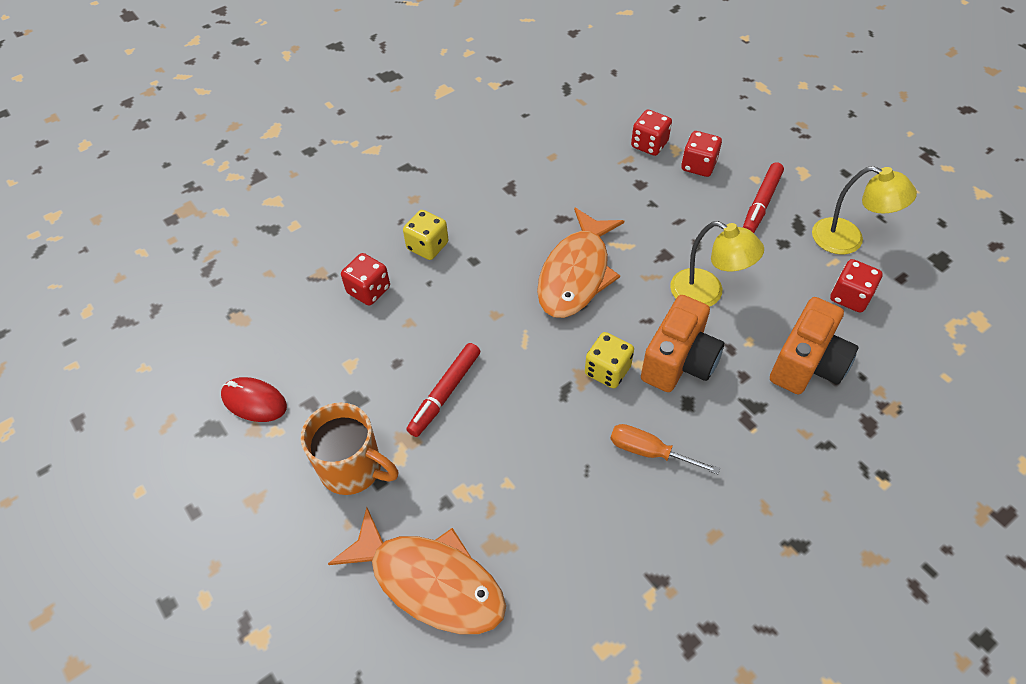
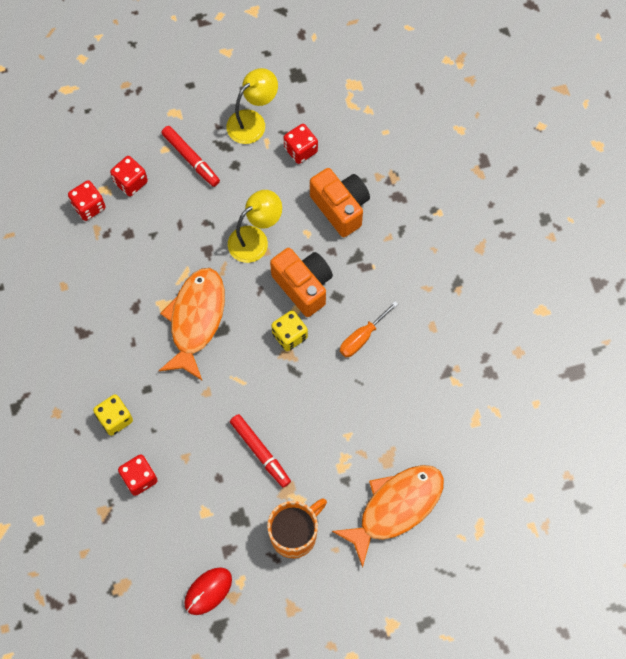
camera: 70 degrees left, 15 degrees up
orange fish [537,207,624,318] -> orange fish turned 120 degrees counterclockwise [159,268,225,380]

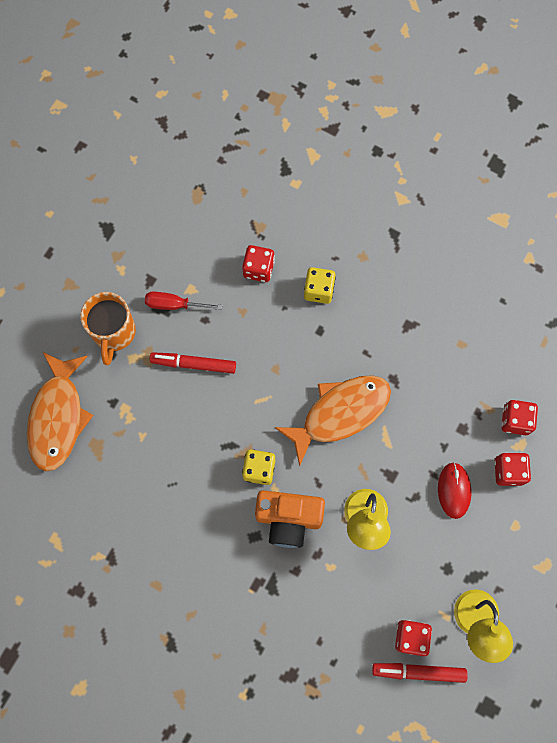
camera: 135 degrees right, 5 degrees up
orange fish [159,268,225,380] -> orange fish turned 90 degrees counterclockwise [275,375,391,467]
red marker [161,126,220,187] -> red marker moved to [372,663,468,683]
red mouse [184,567,232,615] -> red mouse moved to [438,462,471,519]
orange camera [310,168,370,237] -> none
orange screwdriver [340,301,398,357] -> none
none -> red screwdriver [145,292,222,310]

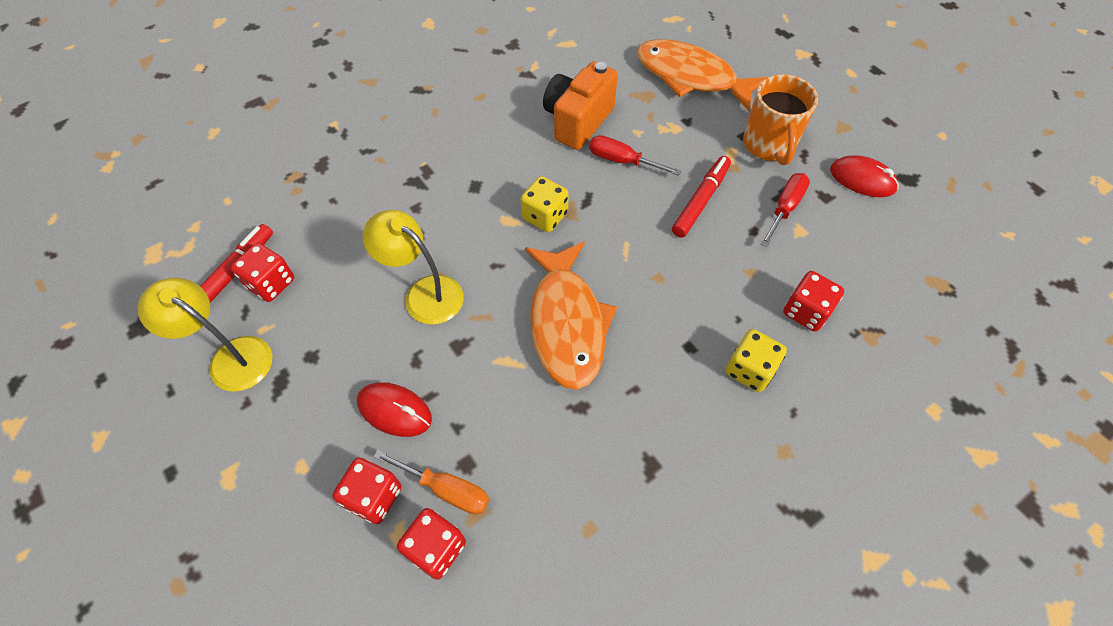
camera: 115 degrees right, 15 degrees down
orange mug [80,292,136,365] -> orange mug turned 120 degrees counterclockwise [743,74,818,165]
orange camera [255,490,325,548] -> orange camera moved to [543,61,618,150]
none -> orange screwdriver [373,450,489,515]
none -> red screwdriver [589,135,681,176]
none -> red mouse [830,155,899,197]

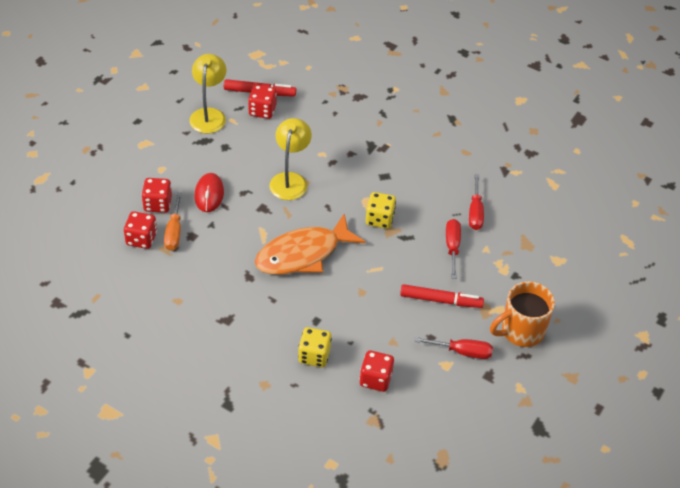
camera: 65 degrees right, 10 degrees down
orange camera [543,61,618,150] -> red screwdriver [469,174,484,230]
orange fish [637,39,768,112] -> none
red mouse [830,155,899,197] -> none

